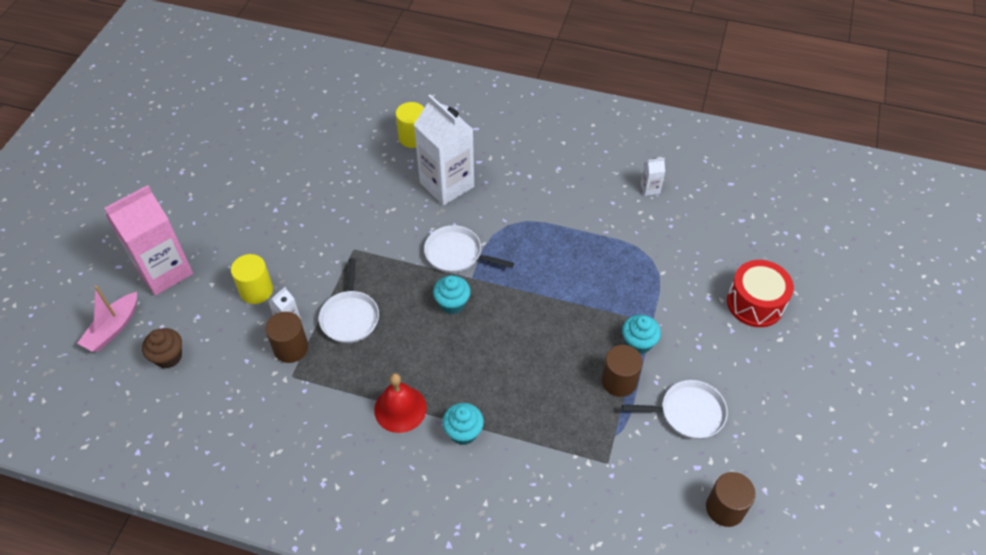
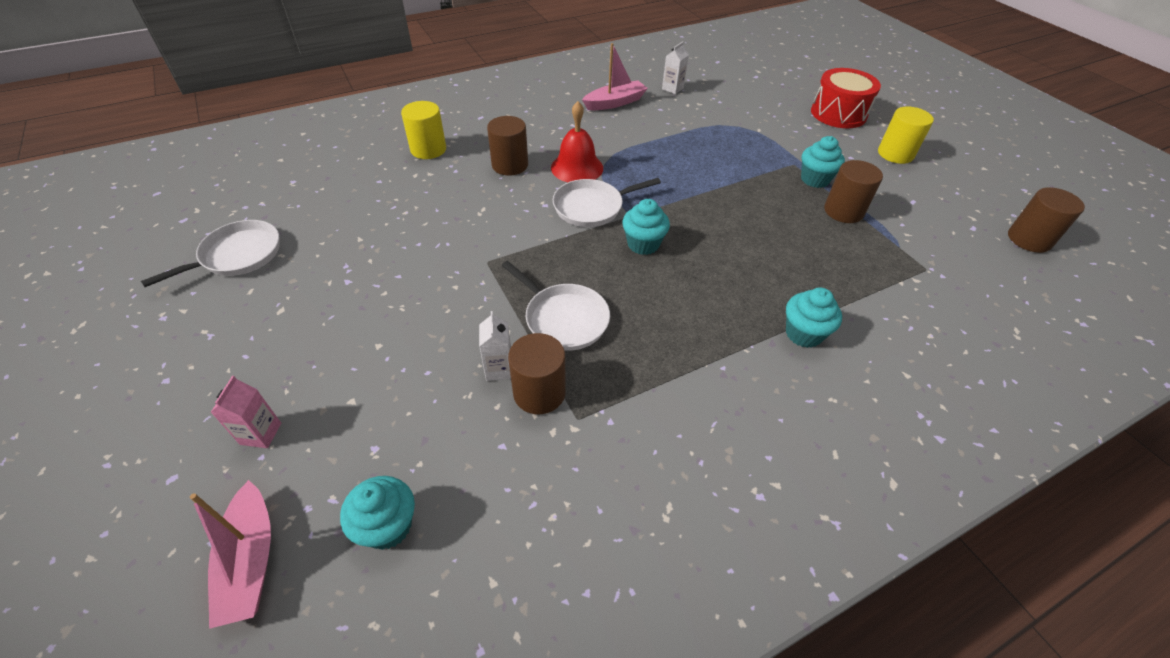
camera: 45 degrees left, 5 degrees down
pink carton [105,185,193,295] -> pink carton [211,376,281,448], size x0.41
brown cupcake [142,328,182,369] -> turquoise cupcake [340,476,415,550]
yellow cylinder [231,254,273,304] -> yellow cylinder moved to [878,107,934,164]
red bell [374,373,427,433] -> red bell moved to [551,101,603,182]
white carton [414,95,474,205] -> brown cylinder [487,116,528,175]
white pan [622,380,728,439] -> white pan moved to [141,220,280,287]
none -> pink boat [582,43,648,110]

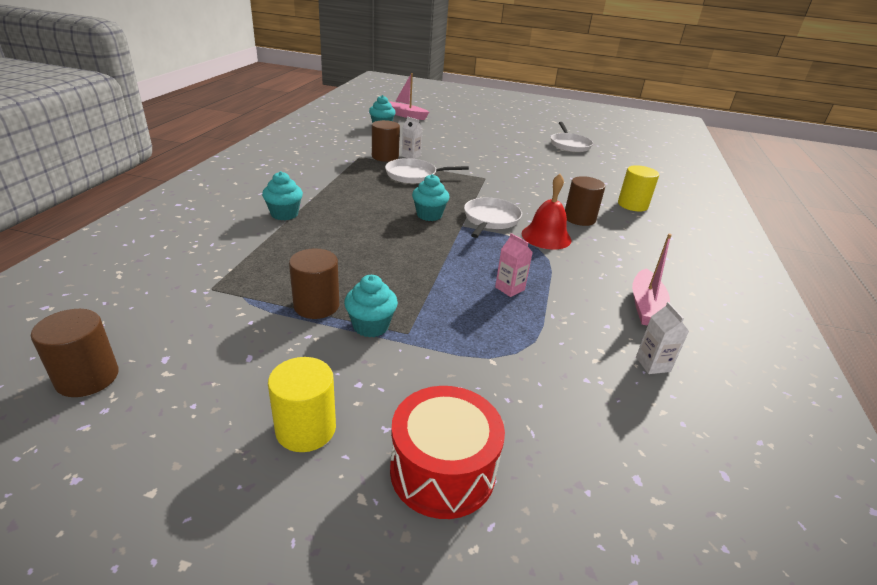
camera: 130 degrees right, 15 degrees down
pink carton [211,376,281,448] -> pink carton moved to [495,233,533,297]

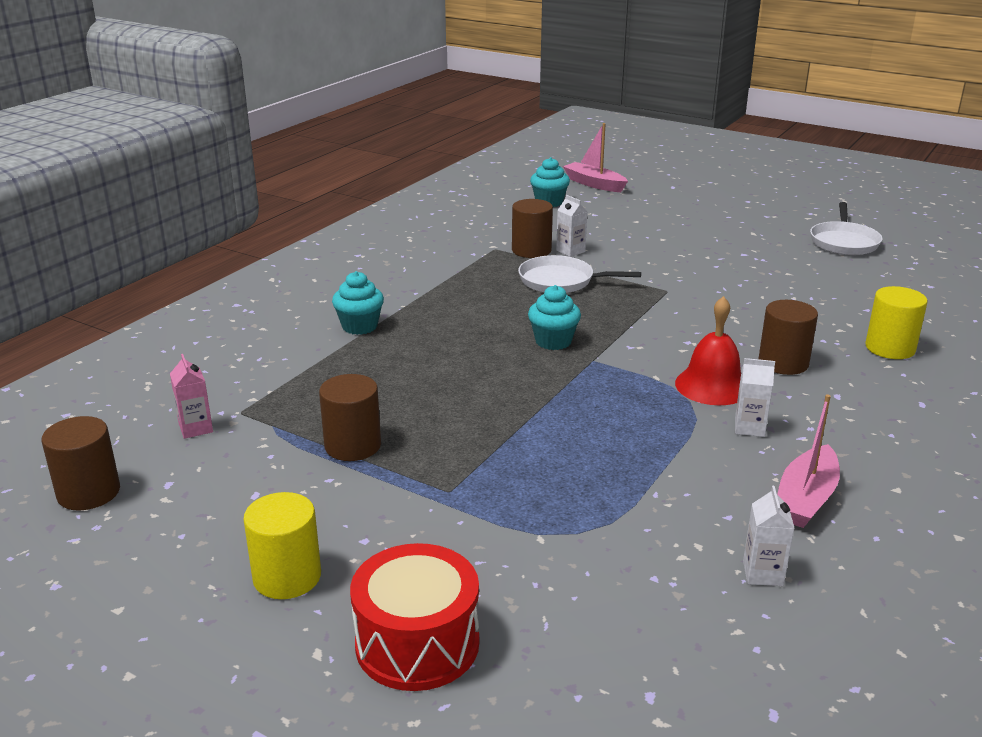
camera: 20 degrees right, 5 degrees down
turquoise cupcake [344,275,398,337] -> none
white pan [464,197,522,238] -> none
pink carton [495,233,533,297] -> pink carton moved to [170,354,213,439]
none -> white carton [735,358,775,437]

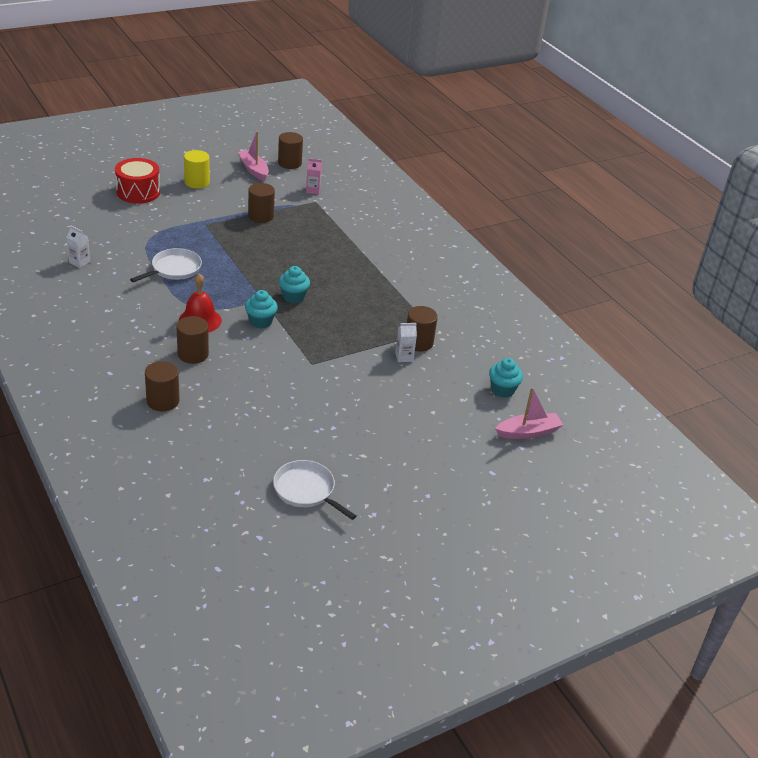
camera: 115 degrees right, 10 degrees up
turquoise cupcake [332,271,384,335] -> turquoise cupcake moved to [245,290,278,329]
white pan [518,255,641,293] -> white pan moved to [130,248,202,282]
white carton [735,358,775,437] -> none
pink boat [777,394,840,528] -> pink boat moved to [238,131,269,181]
yellow cylinder [865,286,927,359] -> brown cylinder [145,361,180,411]

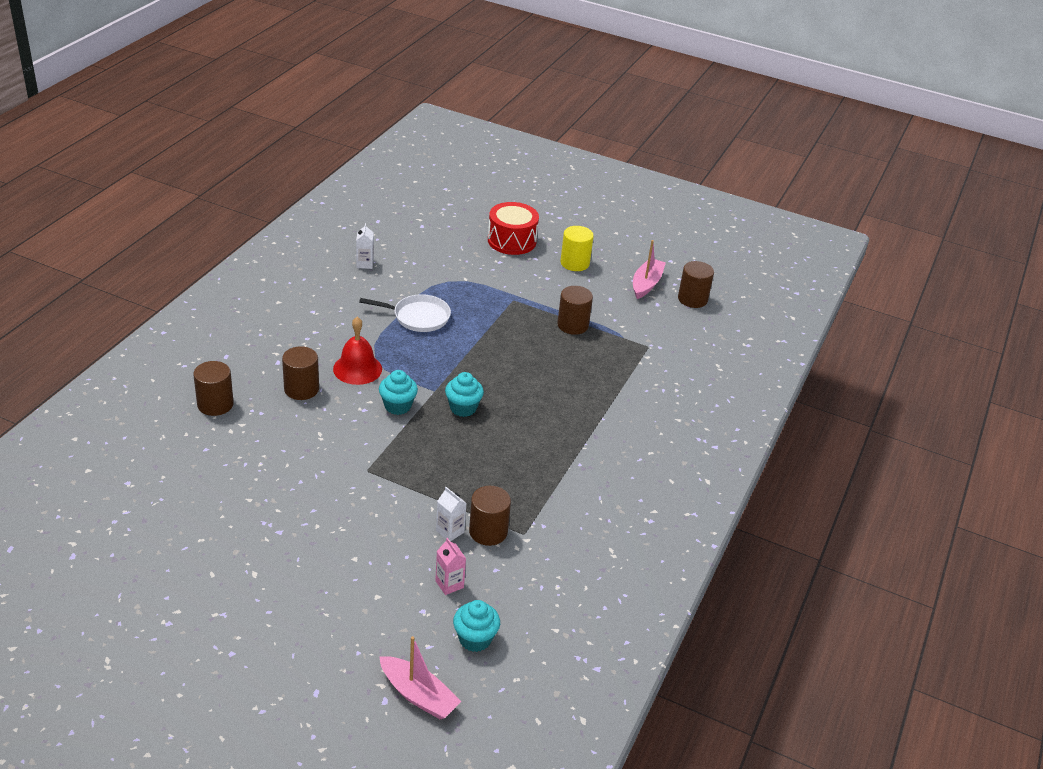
camera: 55 degrees right, 0 degrees up
white pan [273,460,356,520] -> none
pink carton [306,158,322,194] -> pink carton moved to [435,538,466,595]

